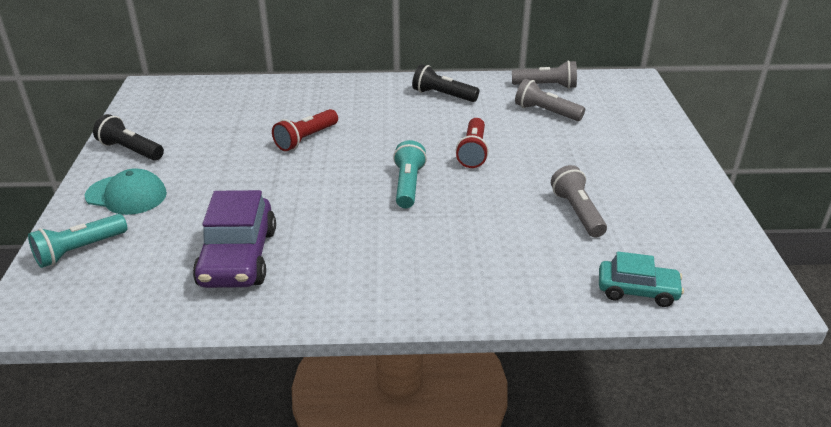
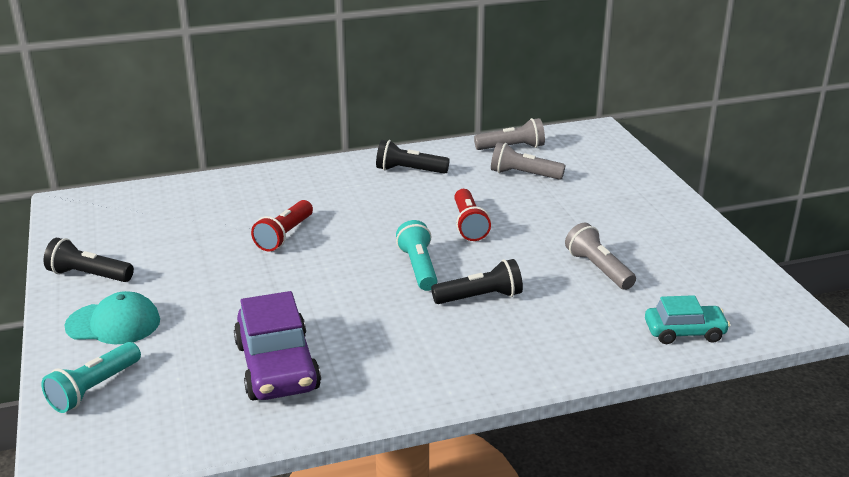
camera: 15 degrees left, 5 degrees down
none -> black flashlight [431,259,523,304]

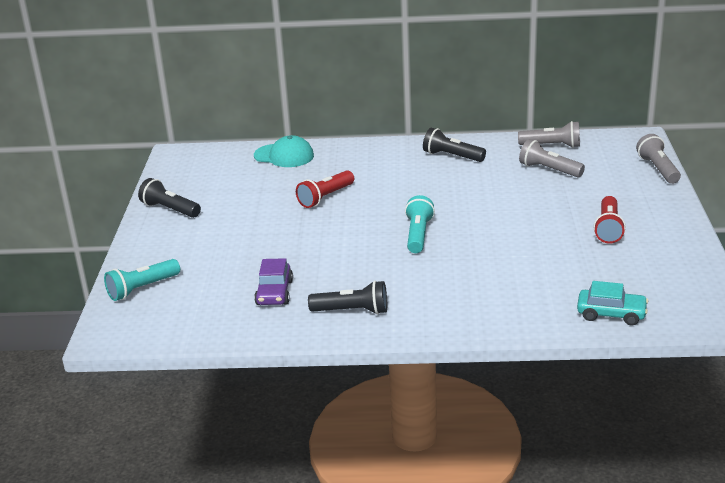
camera: 20 degrees right, 0 degrees up
turquoise cap [64,291,160,344] -> turquoise cap moved to [254,135,314,167]
purple car [234,291,321,401] -> purple car [254,258,293,305], size x0.61
black flashlight [431,259,523,304] -> black flashlight moved to [308,281,387,314]
red flashlight [454,189,491,241] -> red flashlight moved to [594,196,626,244]
grey flashlight [565,223,636,290] -> grey flashlight moved to [636,134,681,184]

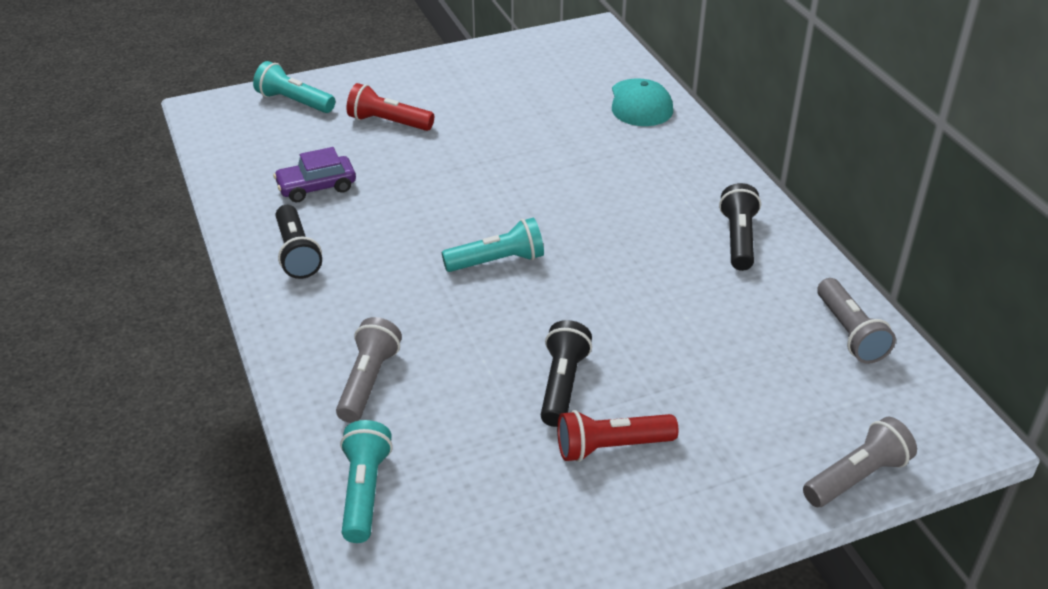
camera: 65 degrees right, 10 degrees up
black flashlight [138,178,201,218] -> black flashlight moved to [541,320,592,427]
red flashlight [296,170,354,208] -> red flashlight moved to [346,83,434,131]
grey flashlight [519,139,585,178] -> grey flashlight moved to [336,317,402,423]
turquoise car [577,281,648,325] -> turquoise flashlight [340,420,393,543]

